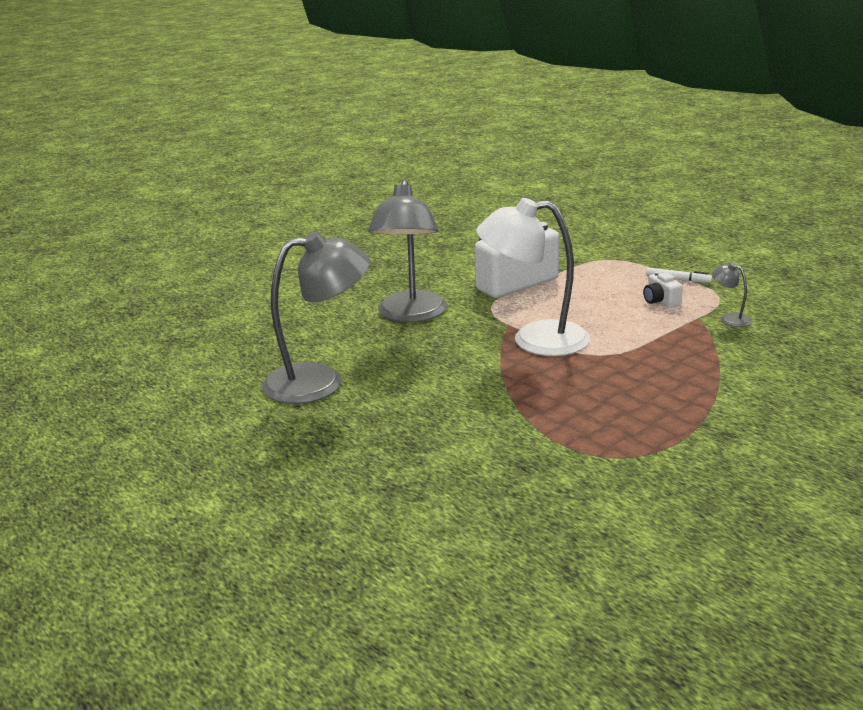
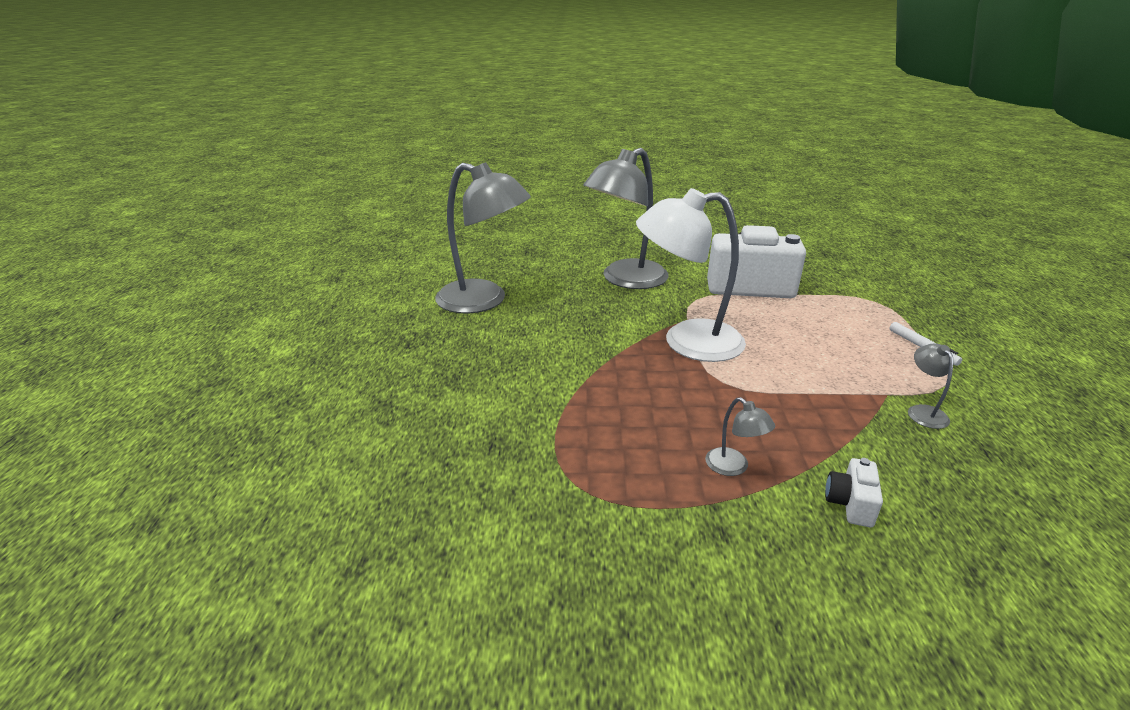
camera: 40 degrees right, 5 degrees up
white lamp [476,198,590,356] -> white lamp turned 45 degrees counterclockwise [636,188,746,362]
white camera [643,272,683,308] -> white camera moved to [825,458,883,527]
none -> grey lamp [705,397,776,476]

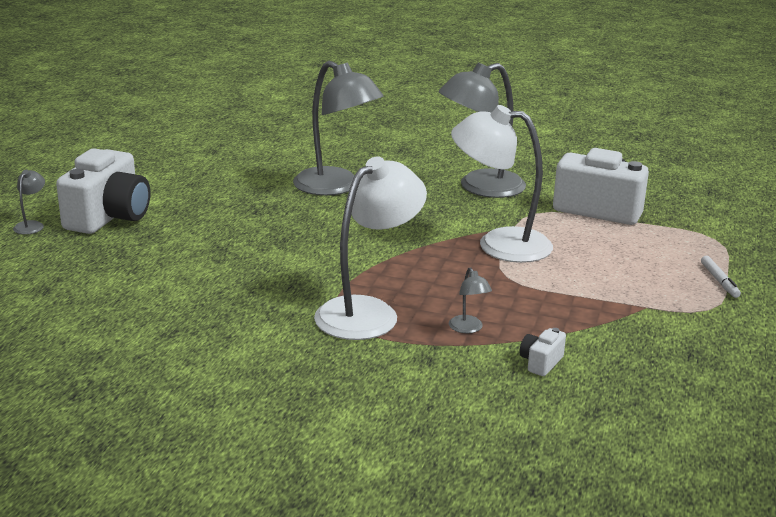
camera: 15 degrees right, 5 degrees down
grey lamp [908,343,953,429] -> grey lamp moved to [13,170,45,235]
none -> white camera [56,148,150,234]
none -> white lamp [314,156,427,340]

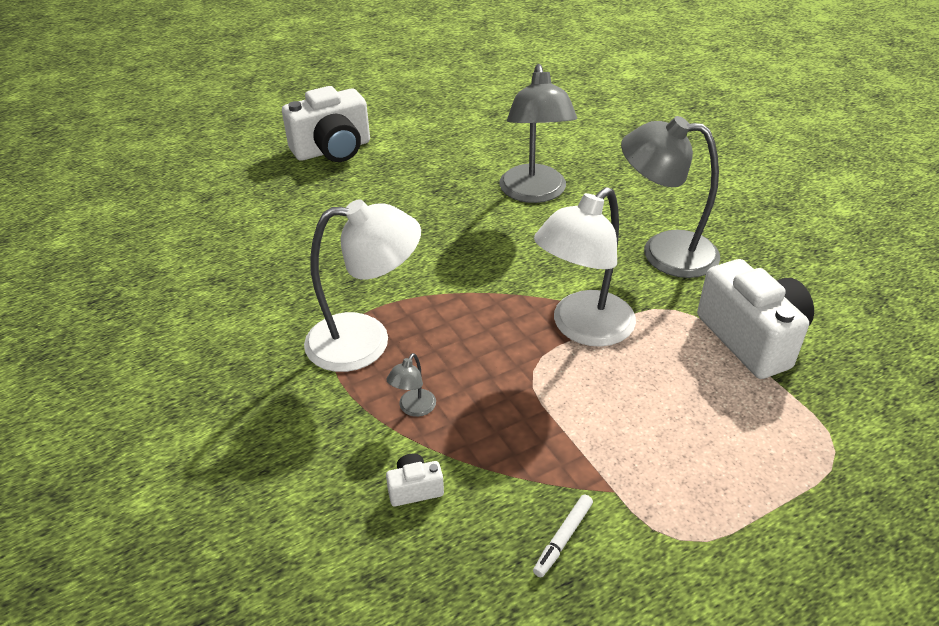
camera: 45 degrees right, 15 degrees up
grey lamp [13,170,45,235] -> none
white lamp [451,105,553,263] -> white lamp turned 105 degrees counterclockwise [534,187,636,347]
white marker [701,256,741,298] -> white marker moved to [533,494,593,577]

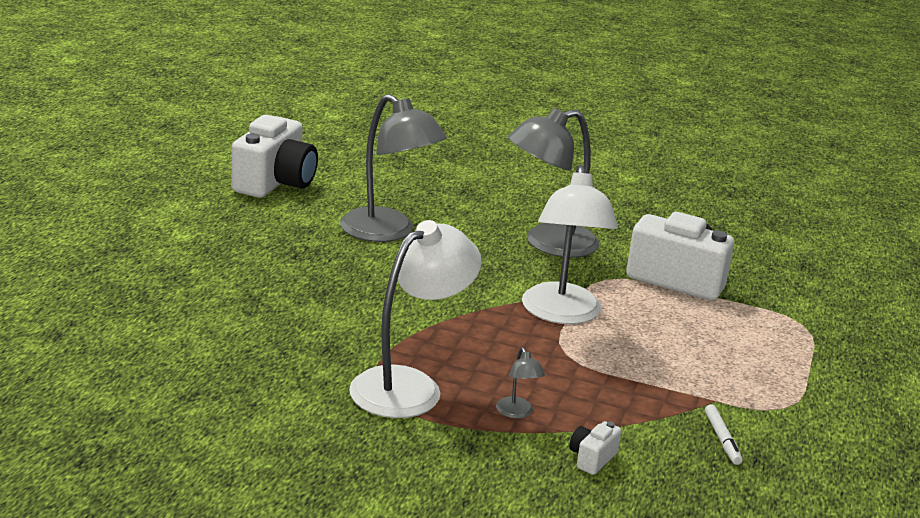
camera: 45 degrees left, 15 degrees down
white camera [282,86,370,162] -> white camera moved to [231,115,318,198]

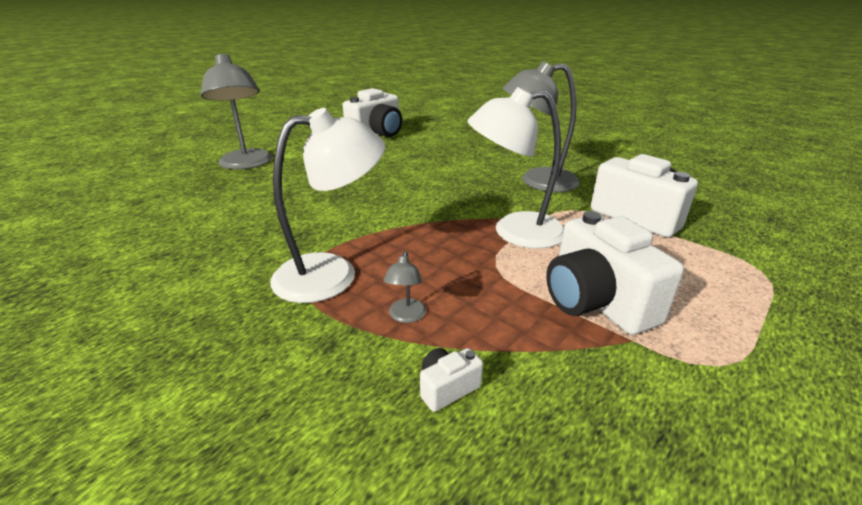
camera: 25 degrees right, 5 degrees up
grey lamp [340,94,447,242] -> grey lamp moved to [201,54,272,170]
white lamp [522,165,618,324] -> white lamp turned 60 degrees clockwise [468,87,564,249]
white marker [705,404,743,465] -> none
none -> white camera [546,211,684,335]

